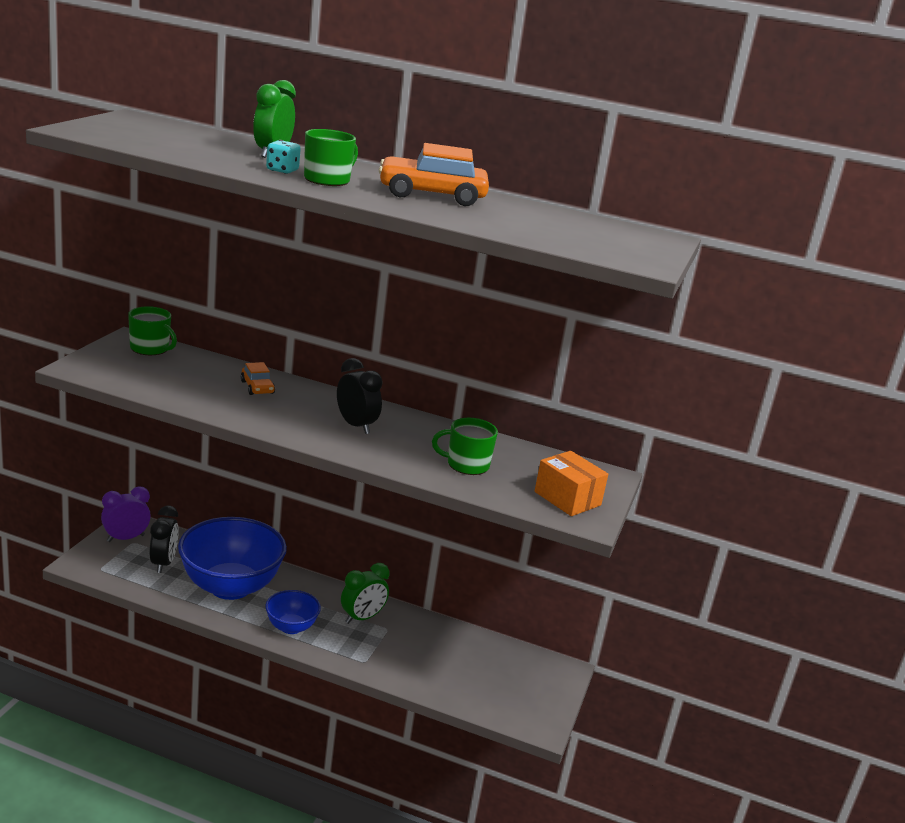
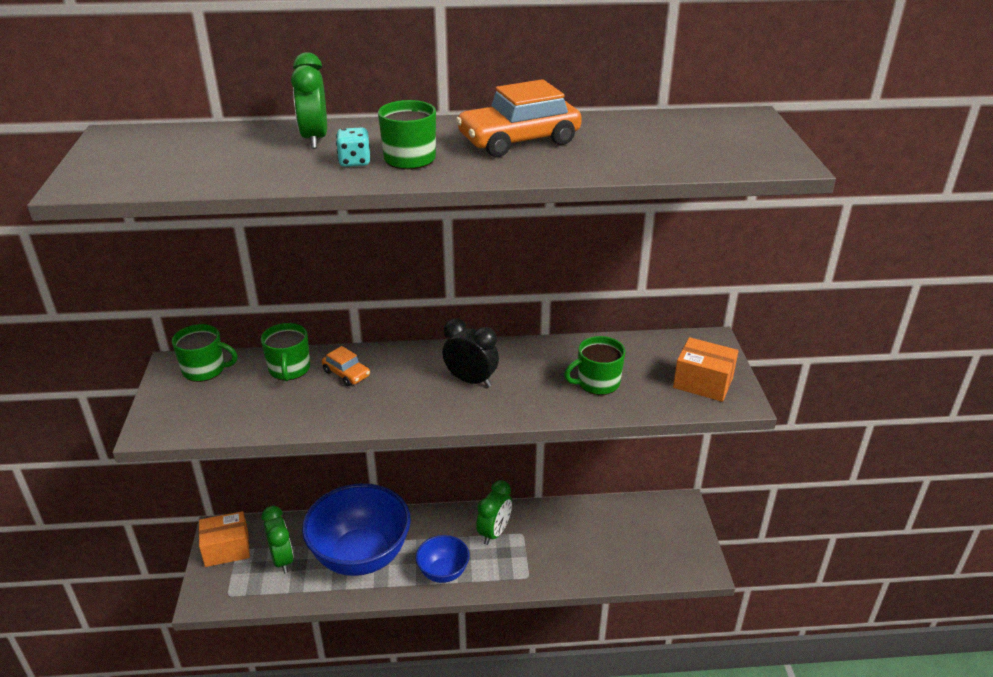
camera: 20 degrees left, 10 degrees up
purple clock [101,487,151,542] -> orange box [199,511,250,567]
black clock [149,505,179,573] -> green clock [262,506,294,573]
none -> green mug [261,323,310,381]

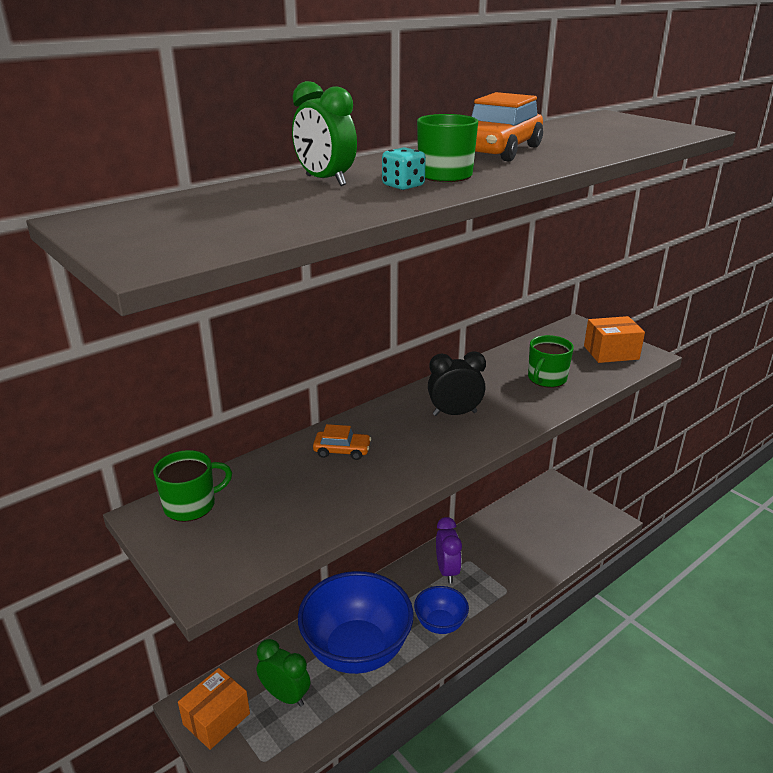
camera: 35 degrees left, 5 degrees down
green mug [261,323,310,381] -> none
green clock [476,480,512,545] -> purple clock [436,517,462,584]

